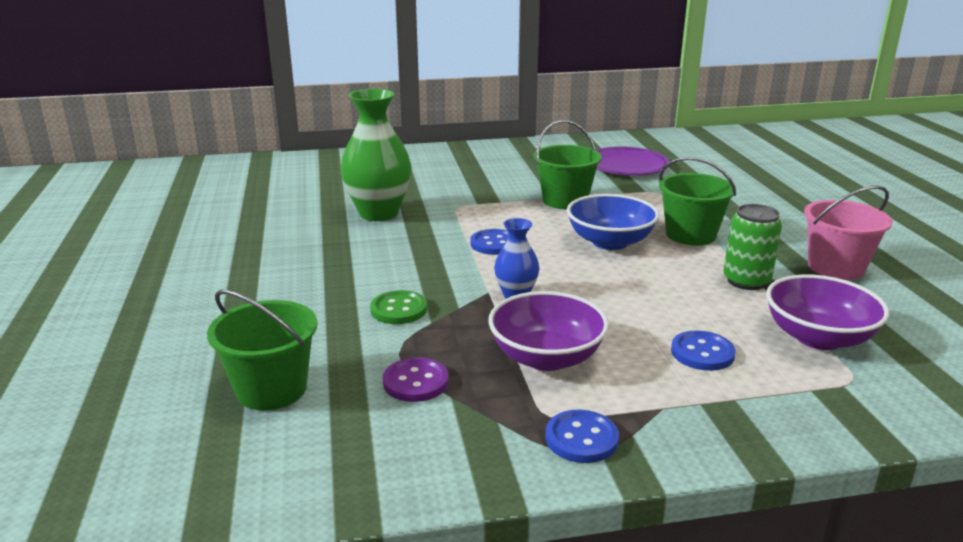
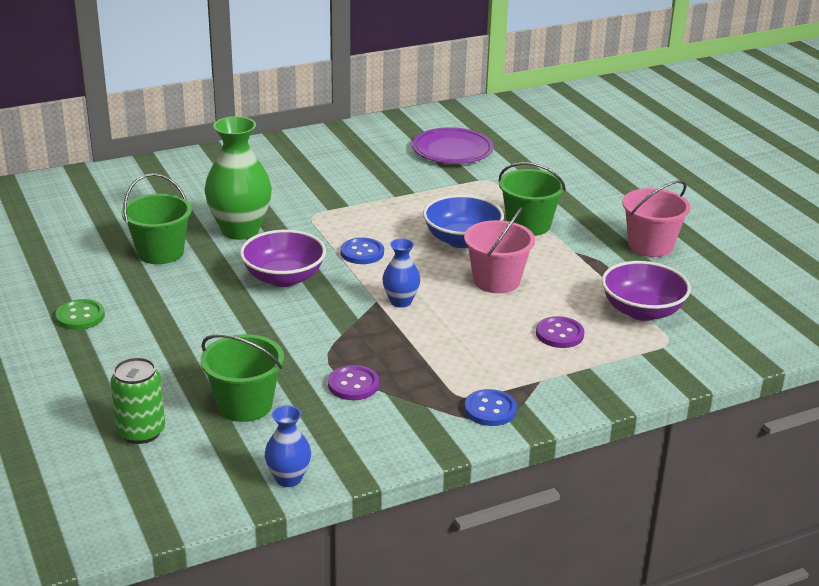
camera: 15 degrees left, 5 degrees up
green button [370,290,427,324] -> green button moved to [55,299,105,330]
purple bowl [488,291,609,371] -> purple bowl moved to [240,230,326,287]
green bucket [533,120,602,209] -> green bucket moved to [122,173,192,264]
blue button [671,330,736,371] -> purple button [536,316,584,348]
green can [723,204,782,290] -> green can moved to [110,357,165,444]
none -> blue vase [265,405,311,487]
none -> pink bucket [464,207,535,293]

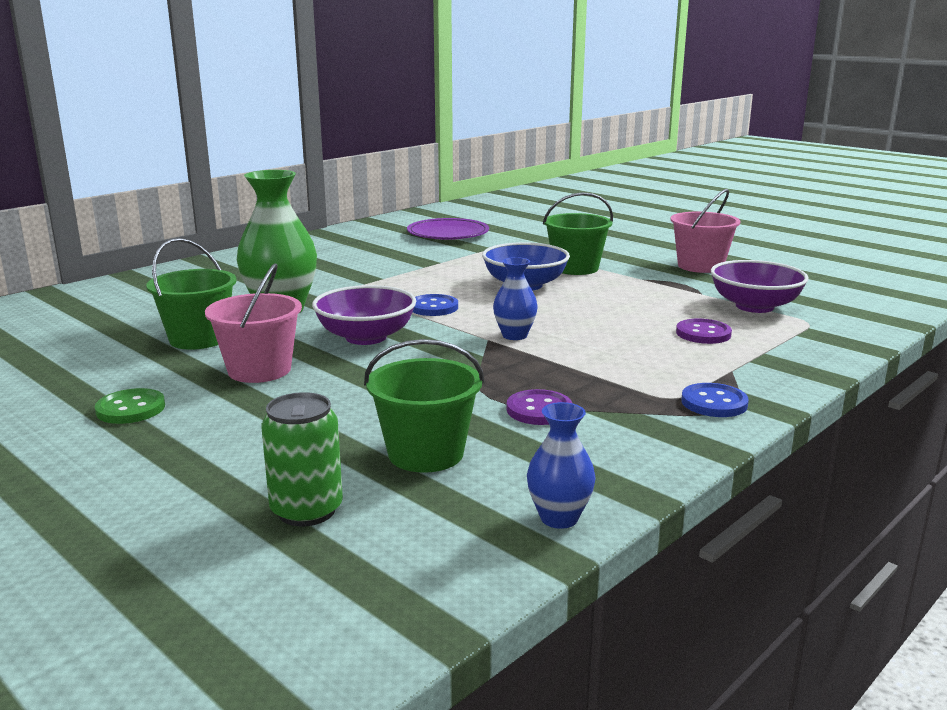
camera: 20 degrees left, 10 degrees down
pink bucket [464,207,535,293] -> pink bucket moved to [205,263,302,383]

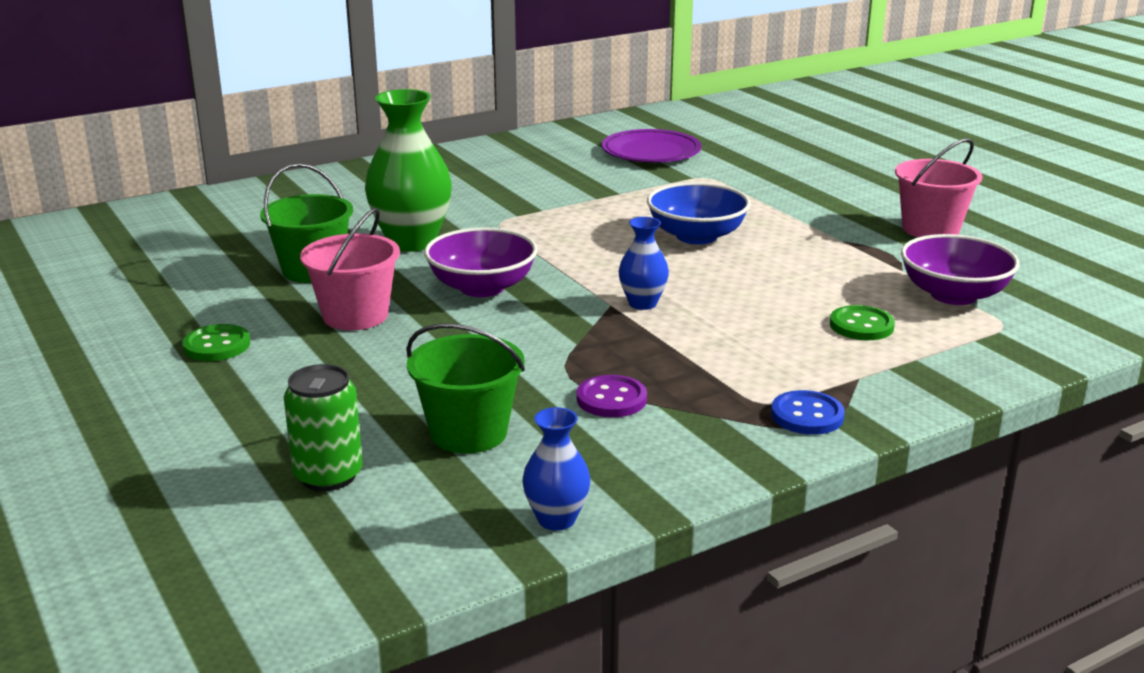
camera: 15 degrees right, 5 degrees up
blue button [413,294,458,316] -> none
green bucket [543,192,613,275] -> none
purple button [676,319,732,344] -> green button [830,305,895,340]

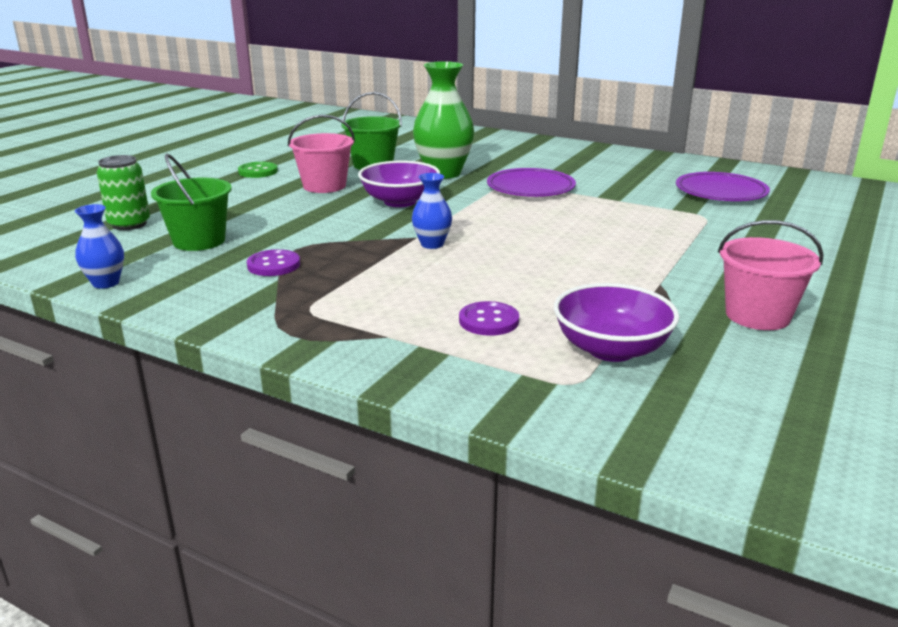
camera: 60 degrees right, 0 degrees up
blue bowl [647,182,750,245] -> none
blue button [771,390,845,435] -> none
green button [830,305,895,340] -> purple button [459,301,519,336]
none -> purple plate [487,168,576,197]

